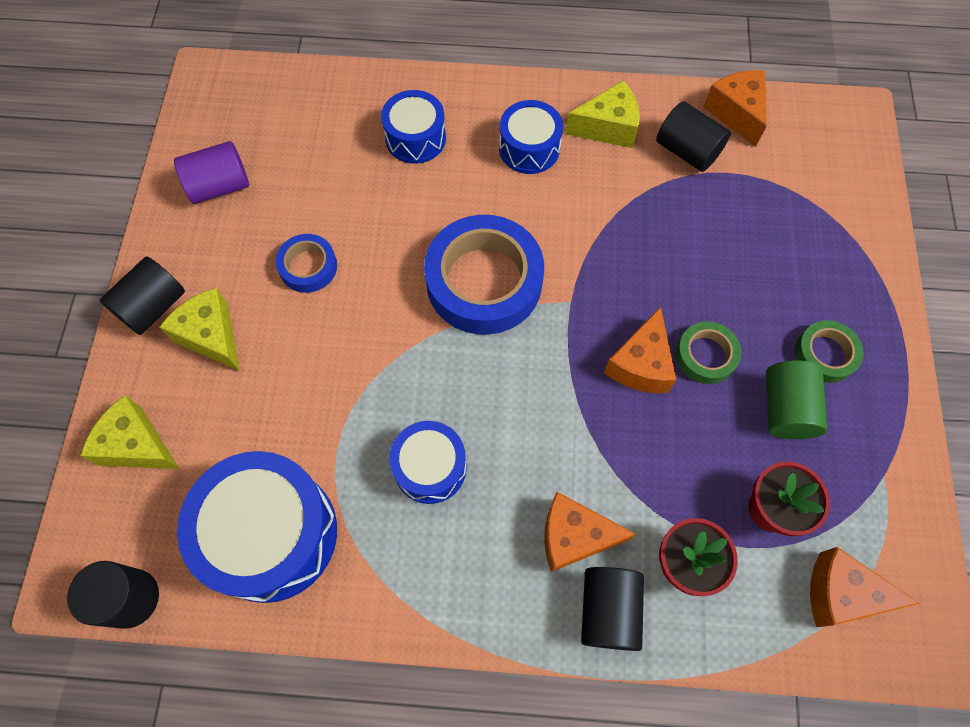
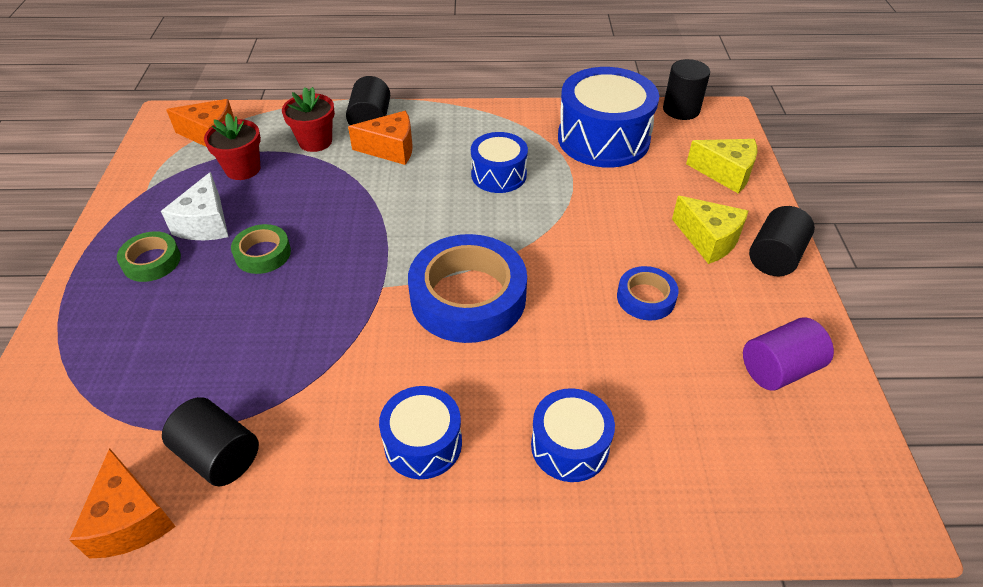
camera: 175 degrees right, 20 degrees down
yellow cheese [565,80,640,148] -> none
orange cheese [604,307,676,393] -> none
green cylinder [766,360,827,439] -> white cheese [161,172,228,240]

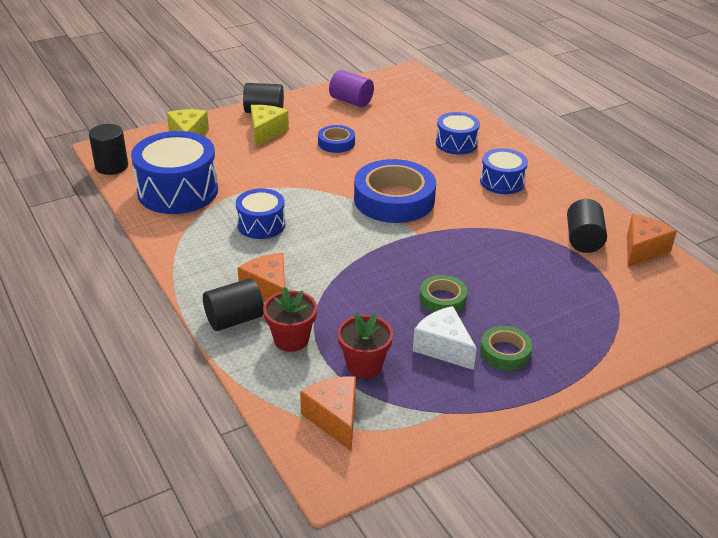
camera: 120 degrees left, 10 degrees down
white cheese [161,172,228,240] -> white cheese turned 105 degrees counterclockwise [413,306,477,370]

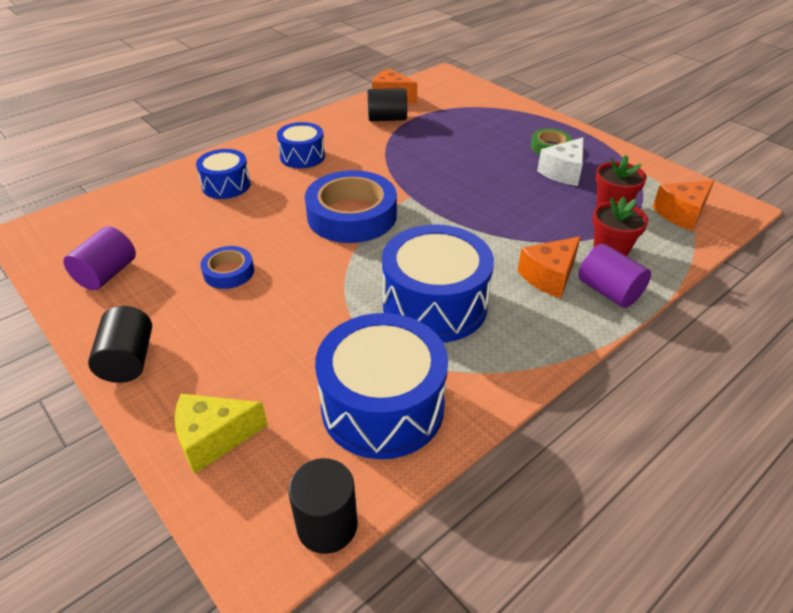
camera: 100 degrees left, 5 degrees up
black cylinder [203,278,264,331] -> purple cylinder [578,244,651,308]
blue drum [236,188,285,239] -> blue drum [382,225,494,342], size x1.75
yellow cheese [251,105,289,147] -> none
green tape [420,275,468,313] -> none

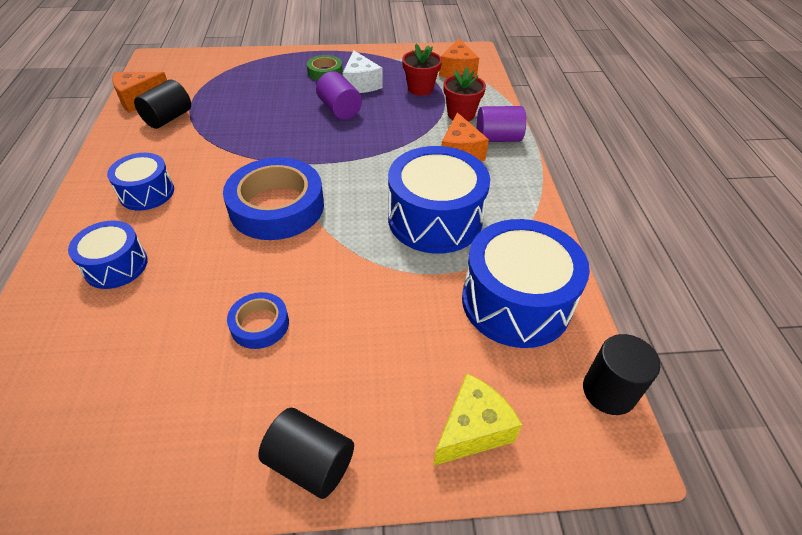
camera: 55 degrees left, 5 degrees up
purple cylinder [63,226,136,291] -> purple cylinder moved to [316,71,362,120]
yellow cheese [175,394,268,474] -> yellow cheese turned 150 degrees counterclockwise [433,373,522,466]

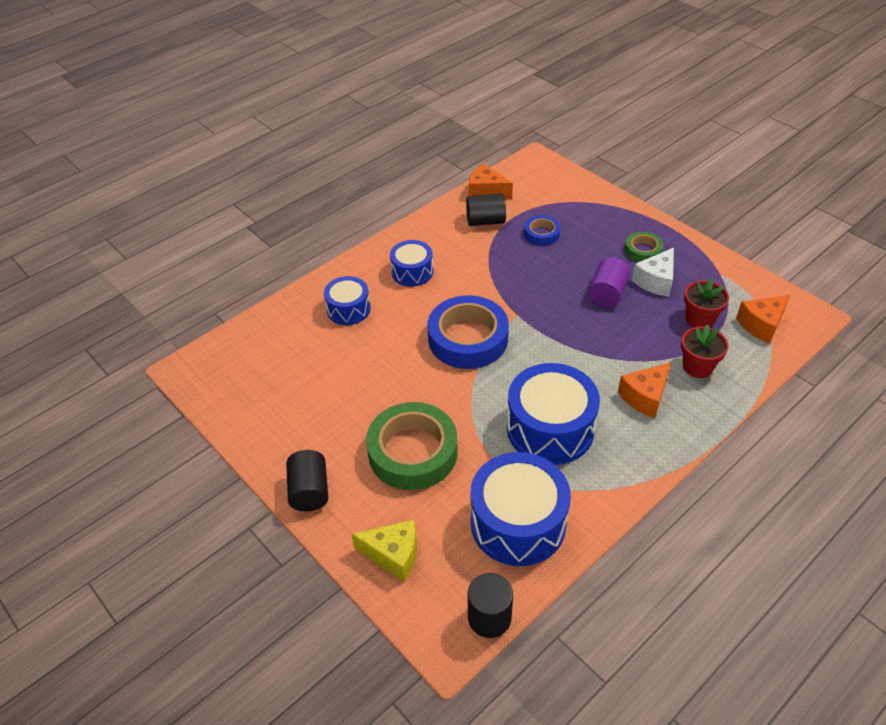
camera: 55 degrees right, 0 degrees up
blue tape [227,292,289,349] -> blue tape moved to [524,215,560,246]
purple cylinder [477,106,526,142] -> none
none -> green tape [366,402,458,490]

